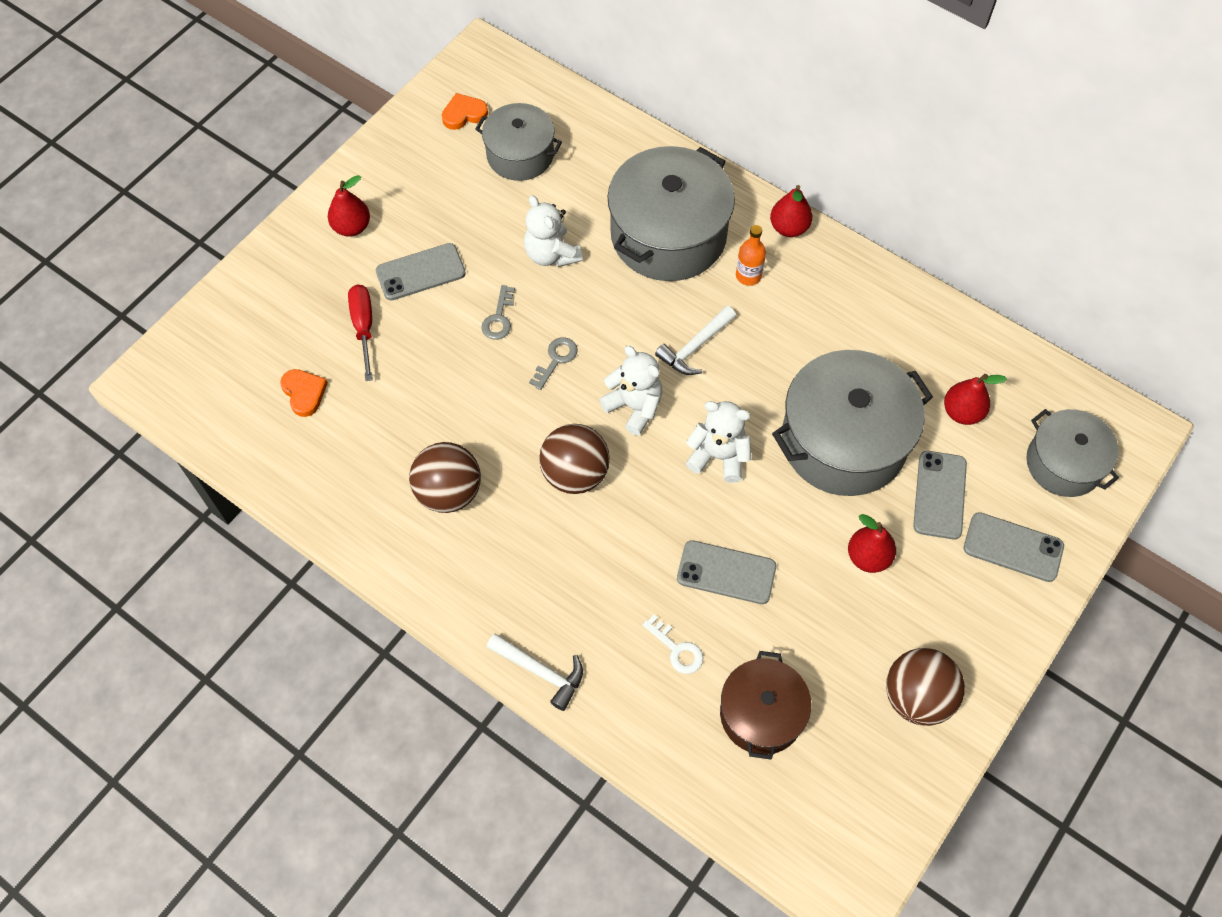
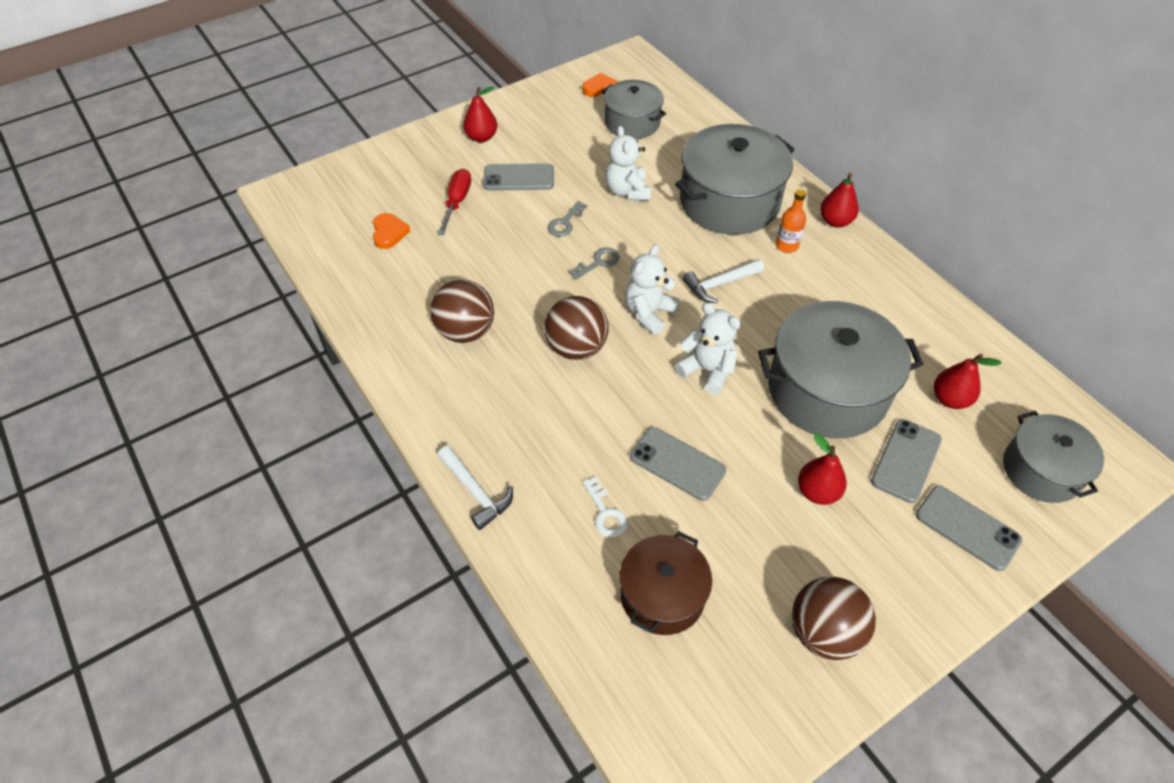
camera: 20 degrees right, 10 degrees down
white teddy bear [599,346,663,436] -> white teddy bear turned 120 degrees counterclockwise [625,244,680,335]

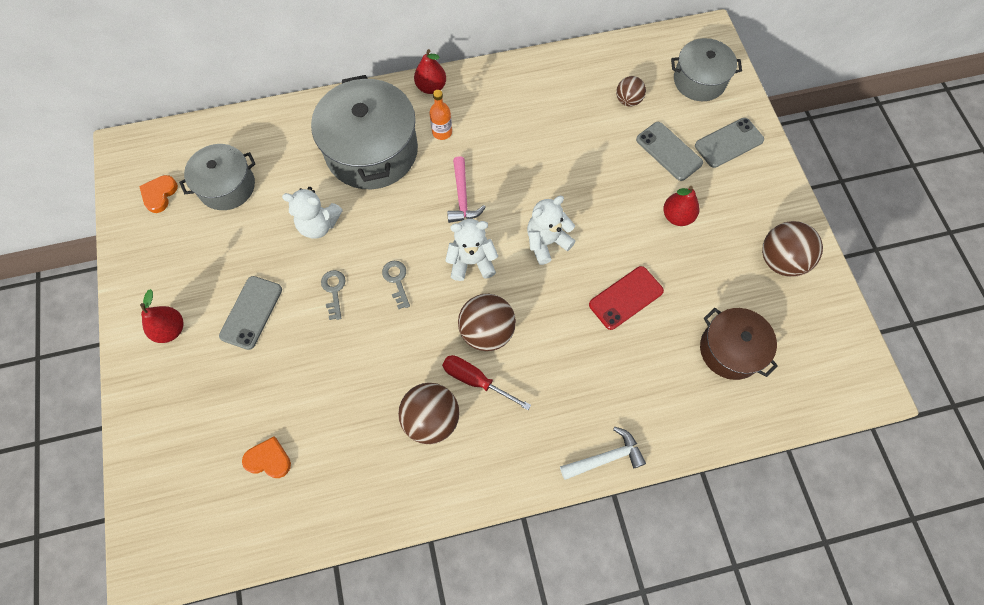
camera: 70 degrees left, 15 degrees up
red screwdriver [438,169,471,235] -> red screwdriver moved to [442,355,531,410]
grey key [548,201,587,237] -> grey key turned 150 degrees counterclockwise [321,270,346,320]
white key [583,476,628,537] -> none
white teddy bear [625,244,680,335] -> white teddy bear turned 120 degrees clockwise [445,219,498,281]
grey phone [630,427,726,501] -> red phone [589,266,664,330]
white hammer [683,259,764,303] -> pink hammer [447,156,486,223]
grey pot [758,301,923,438] -> none
red pear [934,354,1002,409] -> brown ball [616,76,646,107]

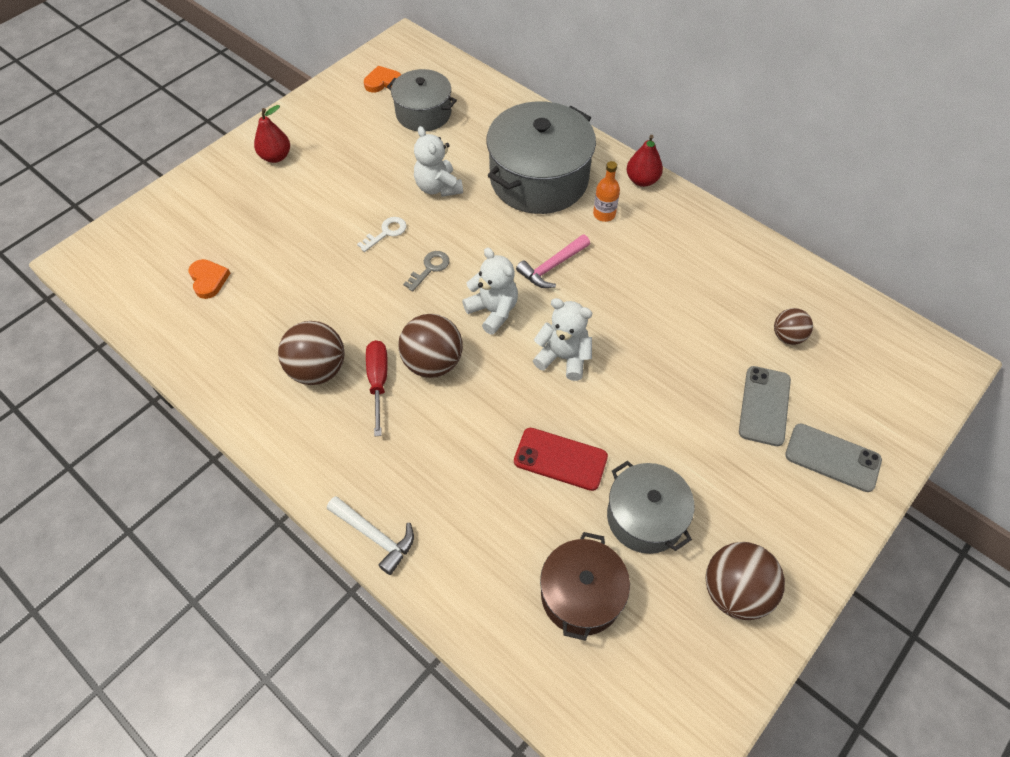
camera: 55 degrees right, 10 degrees down
grey phone [219,276,282,350] -> none
grey key [321,270,346,320] -> white key [357,217,407,252]
red pear [663,186,699,226] -> none
grey pot [671,38,742,101] -> grey pot moved to [607,461,694,554]

